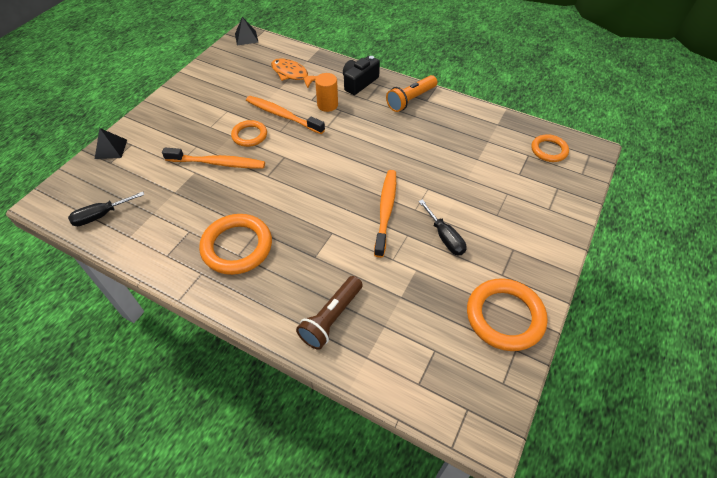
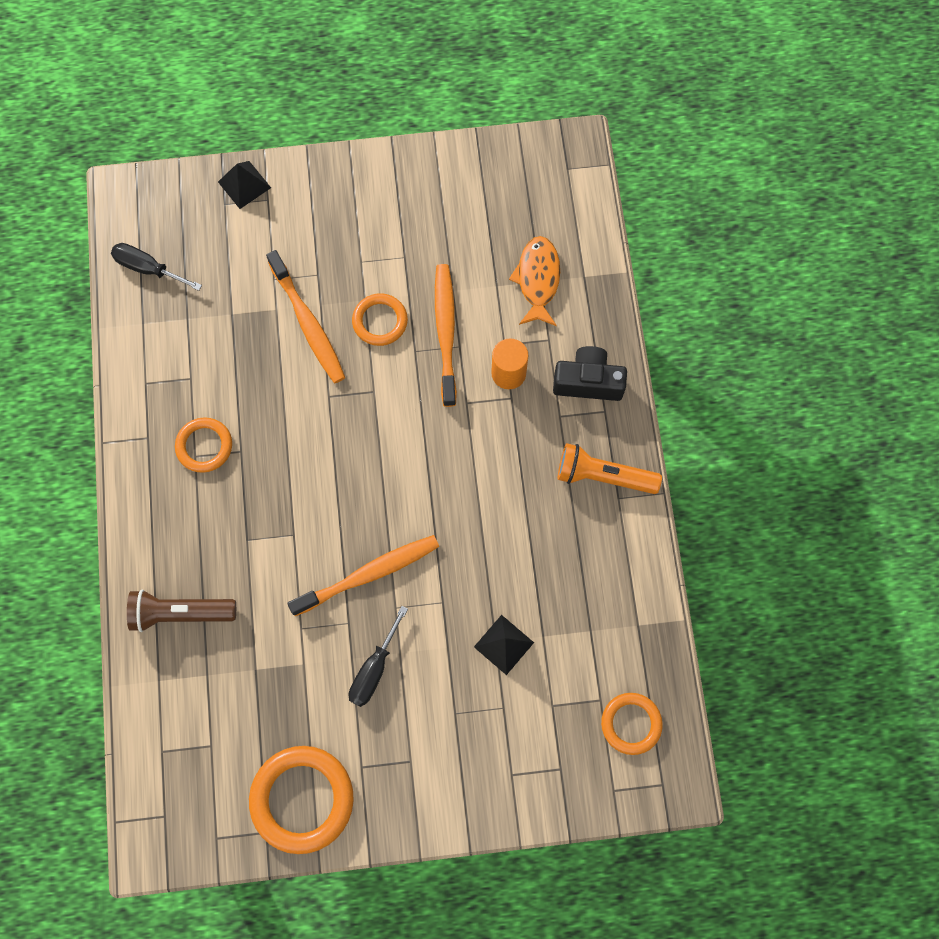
camera: 55 degrees right, 20 degrees up
orange ring [199,214,272,275] -> orange ring [175,417,232,473], size x0.60
black pyramid [235,17,259,46] -> black pyramid moved to [474,615,534,675]

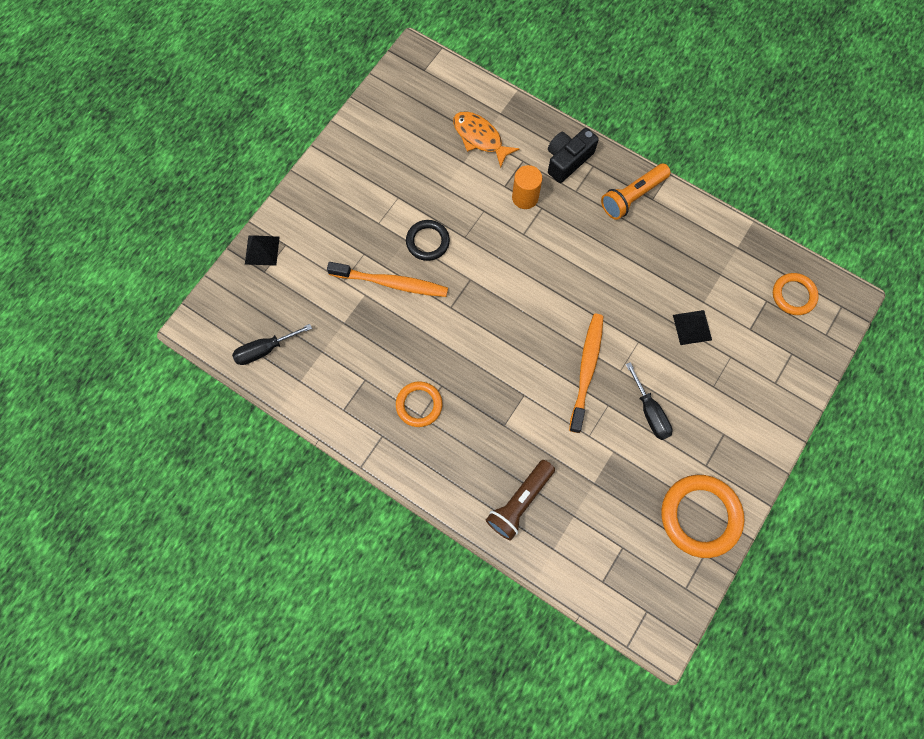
camera: 50 degrees left, 0 degrees up
orange ring [352,293,408,346] -> black ring [406,220,450,261]
orange toothbrush [435,264,457,407] -> none

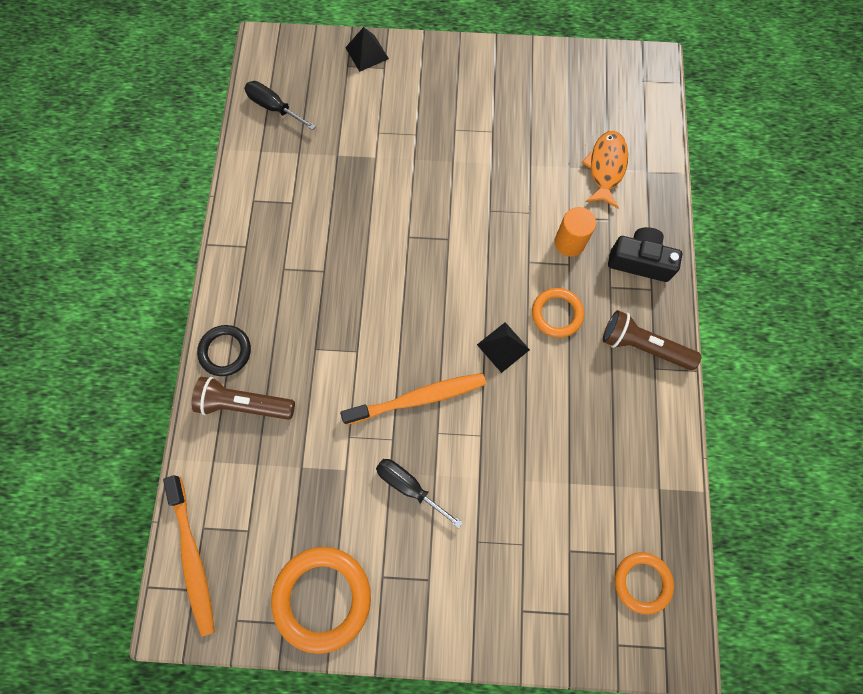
camera: 60 degrees right, 0 degrees up
orange toothbrush [327,262,448,297] -> orange toothbrush moved to [163,475,215,637]
orange ring [396,382,442,427] -> orange ring moved to [532,288,584,338]
black ring [406,220,450,261] -> black ring moved to [197,325,251,376]
orange flashlight [601,164,671,220] -> brown flashlight [603,310,701,370]
black screwdriver [626,362,672,440] -> black screwdriver turned 90 degrees clockwise [376,459,463,528]
black pyramid [673,310,712,345] -> black pyramid moved to [477,322,530,373]

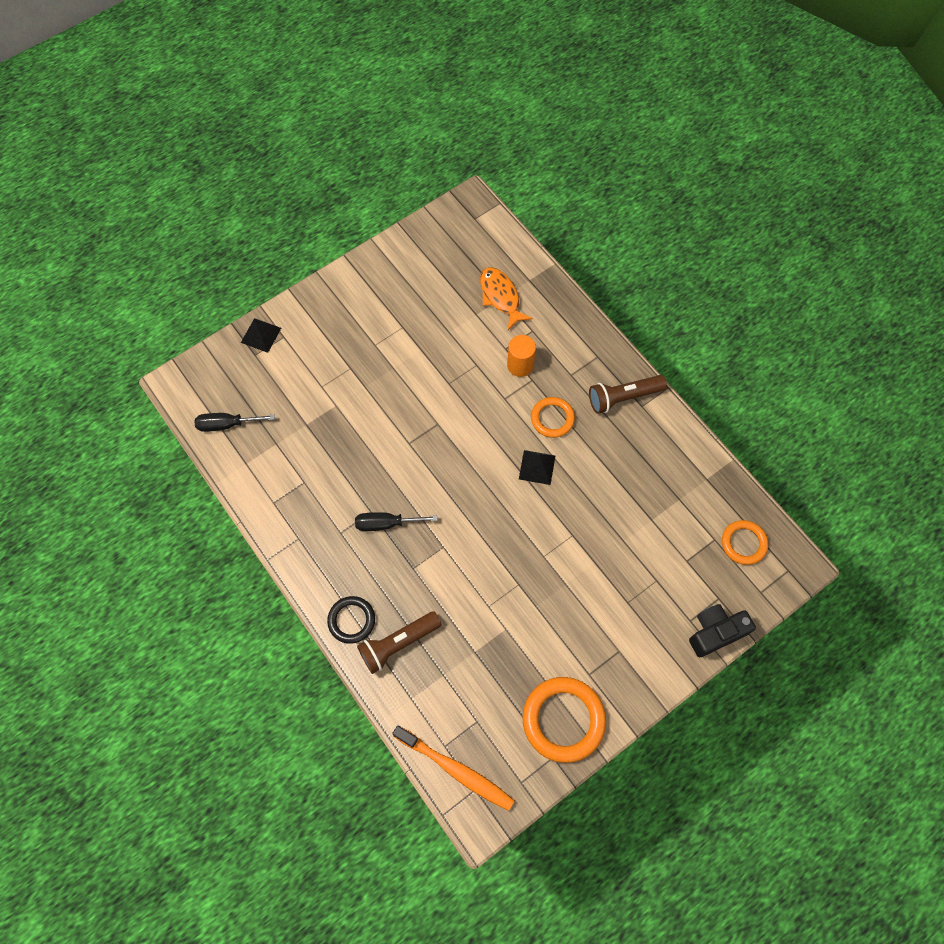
camera: 40 degrees left, 5 degrees down
orange toothbrush [340,373,486,425] -> none
black screwdriver [376,459,463,528] -> black screwdriver moved to [355,512,438,531]
black camera [608,227,683,282] -> black camera moved to [689,604,756,657]

